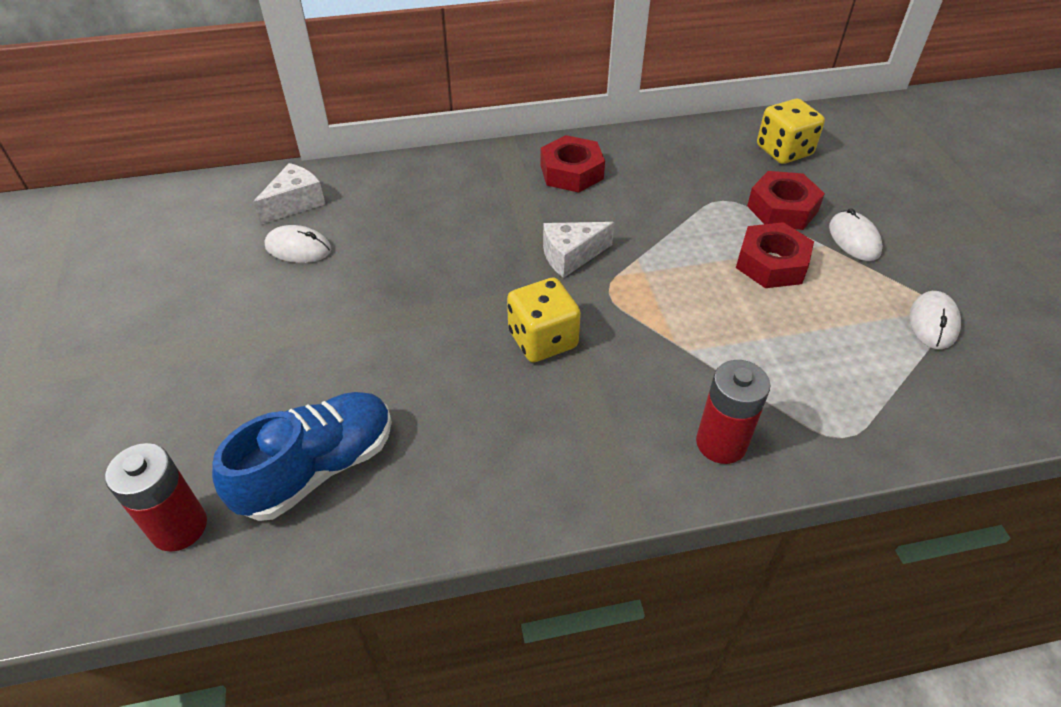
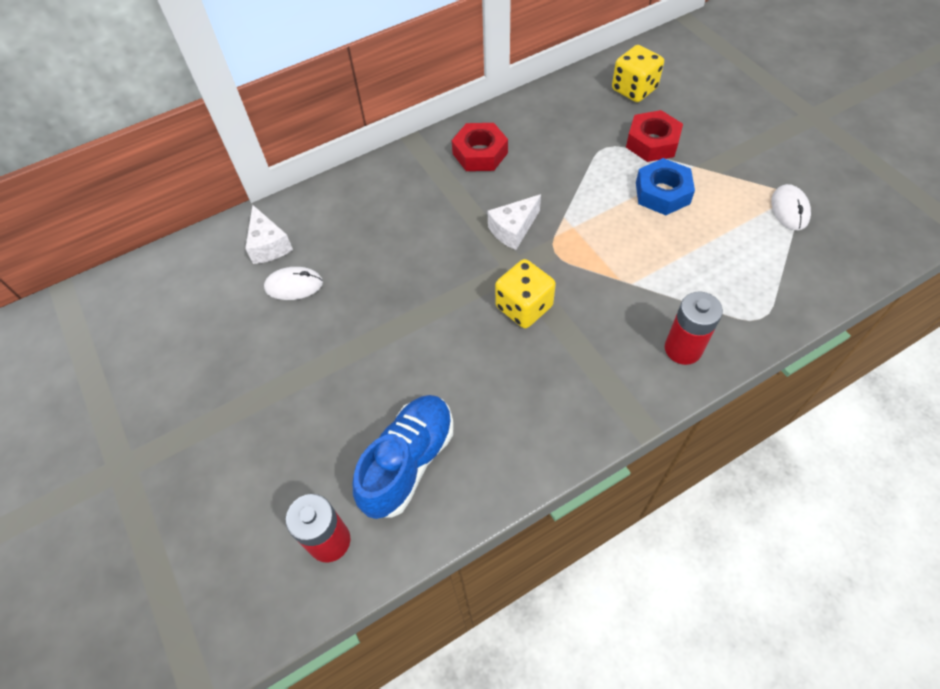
camera: 15 degrees left, 10 degrees up
white cheese [253,163,325,224] -> white cheese turned 135 degrees clockwise [245,205,293,264]
red nut [736,222,814,288] -> blue nut [636,158,695,215]
white mouse [829,208,883,261] -> none

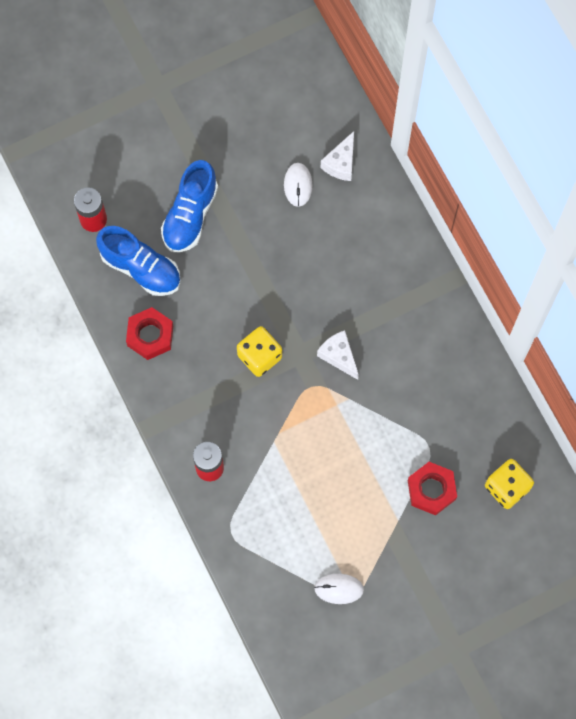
camera: 90 degrees right, 15 degrees up
white cheese [245,205,293,264] -> white cheese turned 45 degrees counterclockwise [321,131,354,181]
red nut [452,123,508,171] -> red nut moved to [126,307,173,360]
blue nut [636,158,695,215] -> none
none -> blue shoe [161,160,218,253]

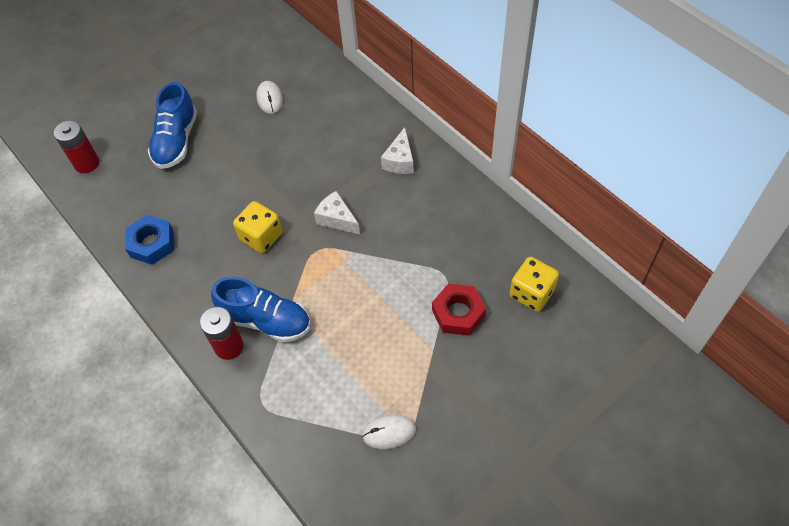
camera: 10 degrees left, 15 degrees down
blue shoe [96,226,181,296] -> blue shoe moved to [211,277,310,342]
red nut [126,307,173,360] -> blue nut [125,215,174,265]
white cheese [321,131,354,181] -> white cheese moved to [381,127,414,174]

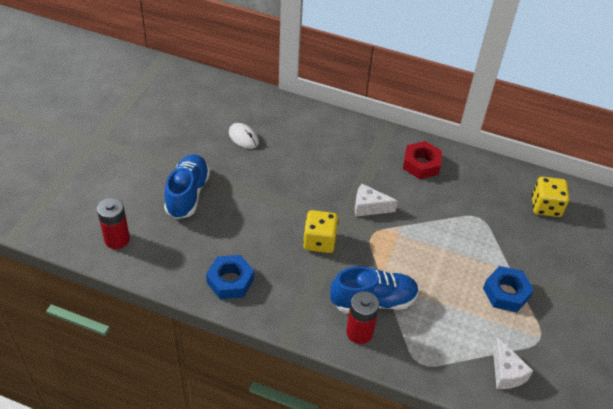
camera: 35 degrees left, 10 degrees down
blue shoe [148,82,197,169] -> blue shoe turned 150 degrees counterclockwise [164,154,210,219]
white mouse [362,415,416,449] -> none
white cheese [381,127,414,174] -> white cheese moved to [493,337,533,389]
red nut [432,284,486,336] -> red nut moved to [403,141,442,179]
none -> blue nut [483,266,534,312]

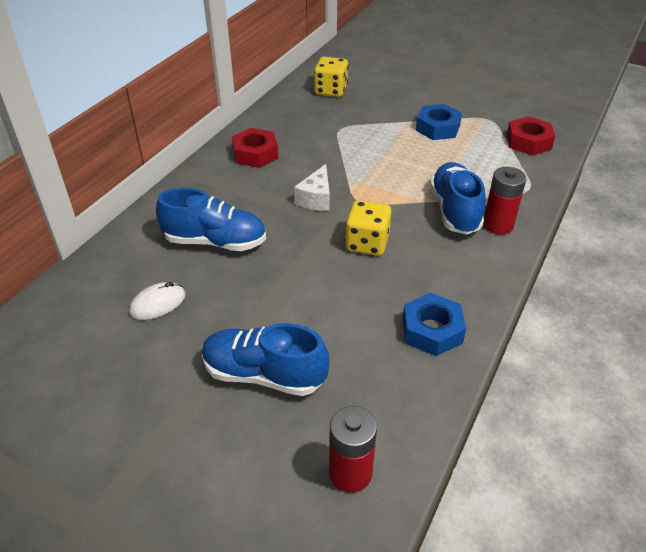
camera: 80 degrees left, 5 degrees down
white cheese [493,337,533,389] -> red nut [507,116,555,156]
none -> blue shoe [156,188,266,251]

